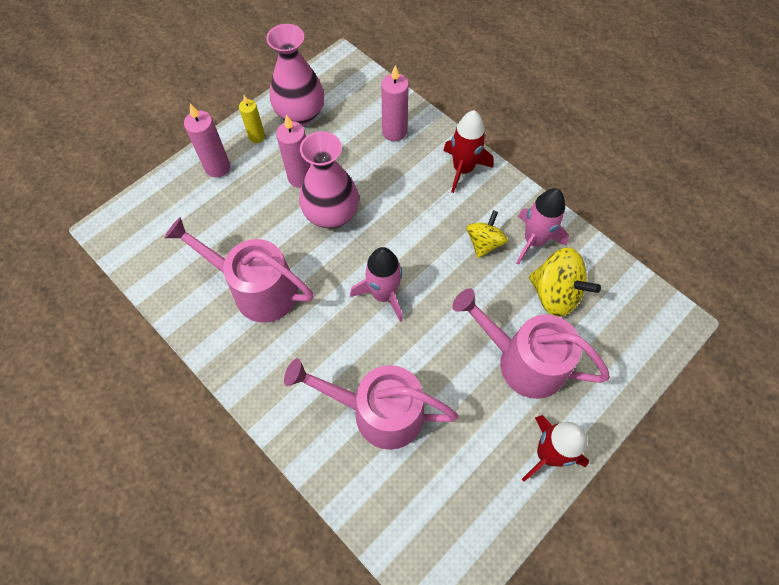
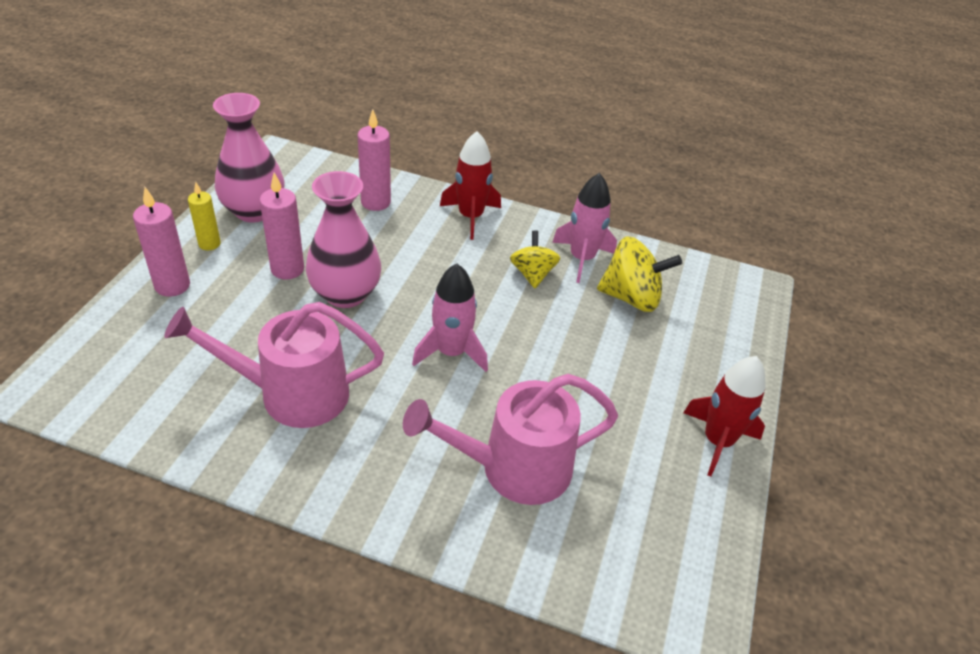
camera: 30 degrees left, 20 degrees down
pink watering can [453,289,610,399] -> none

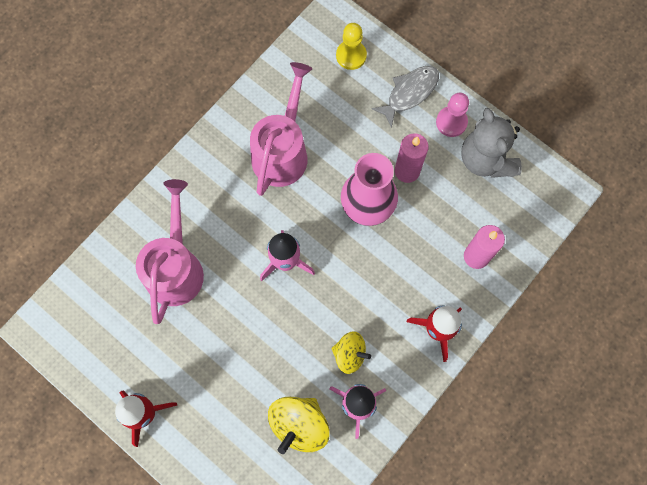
camera: 115 degrees right, 30 degrees up
pink candle [133,187,190,297] -> grey fish [371,66,439,128]
yellow candle [188,182,221,250] -> pink pawn [436,93,469,137]
pink vase [213,93,285,223] -> grey teddy bear [461,108,522,178]
none -> yellow pawn [336,23,367,70]

